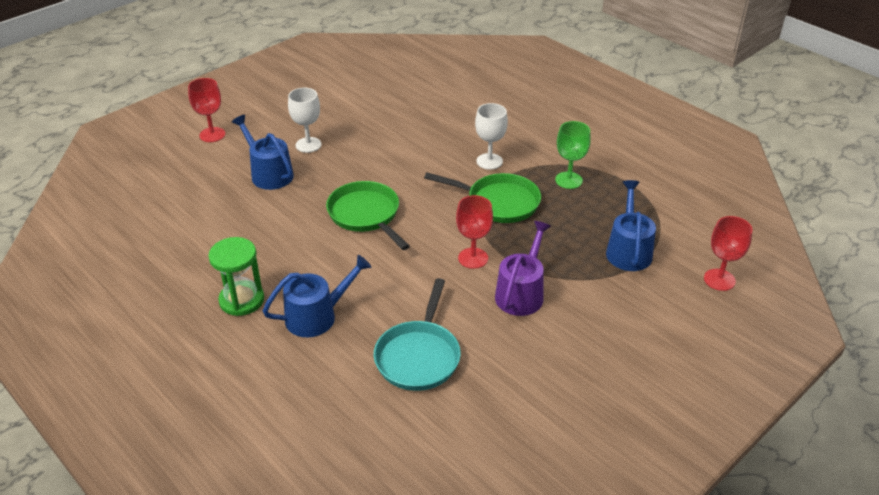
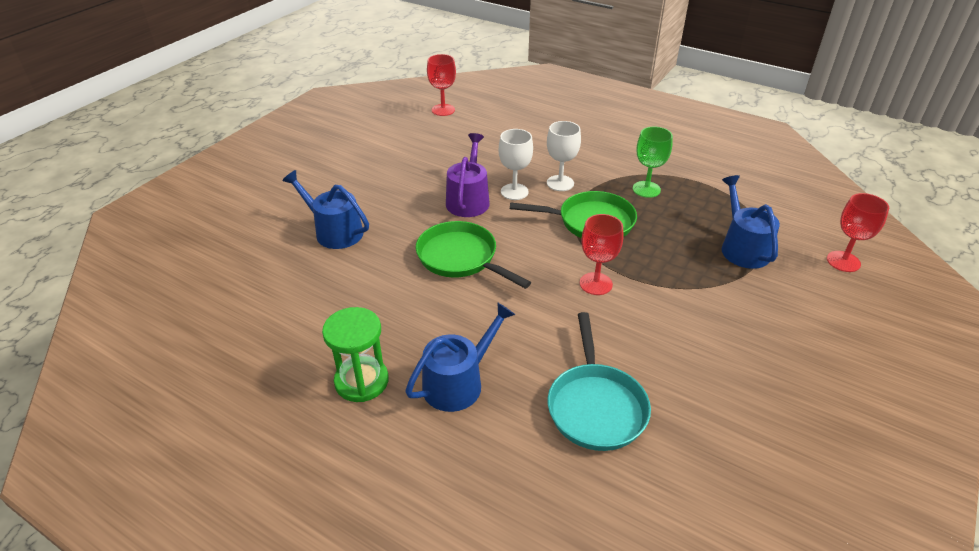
camera: 15 degrees left, 0 degrees up
red goblet [188,78,225,142] -> red goblet moved to [427,54,456,116]
white goblet [288,88,322,153] -> white goblet moved to [499,129,533,200]
purple watering can [495,221,551,316] -> purple watering can moved to [446,133,490,217]

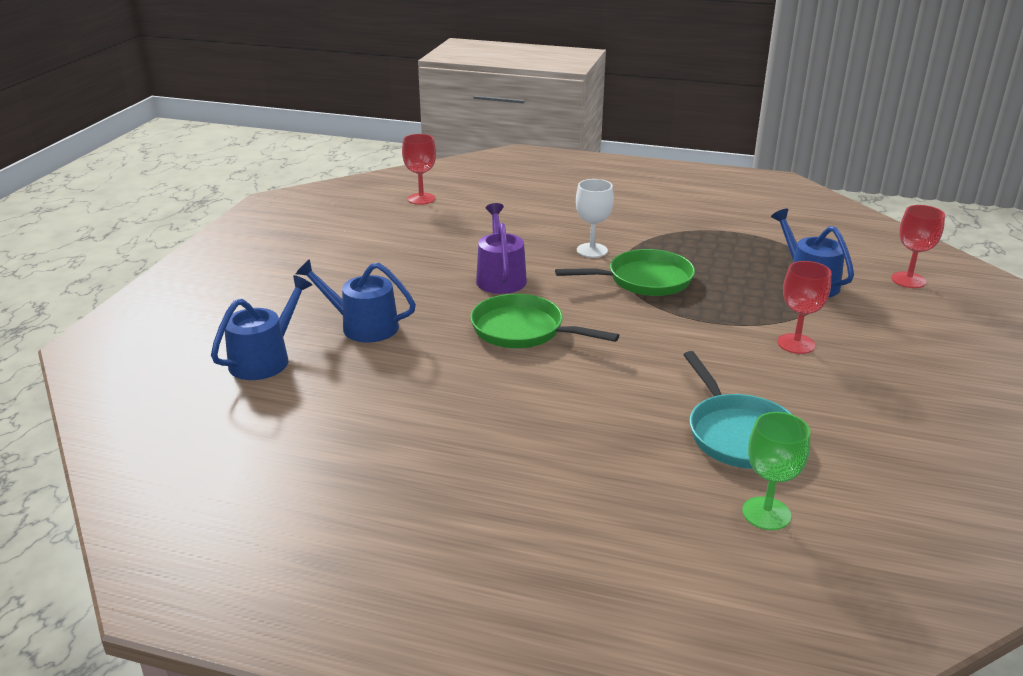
camera: 15 degrees left, 10 degrees down
green hourglass [322,307,389,402] -> none
blue watering can [405,302,515,412] -> blue watering can moved to [211,275,312,380]
white goblet [499,129,533,200] -> none
red goblet [580,214,623,295] -> red goblet moved to [777,261,831,354]
green goblet [633,127,673,198] -> green goblet moved to [742,412,810,530]

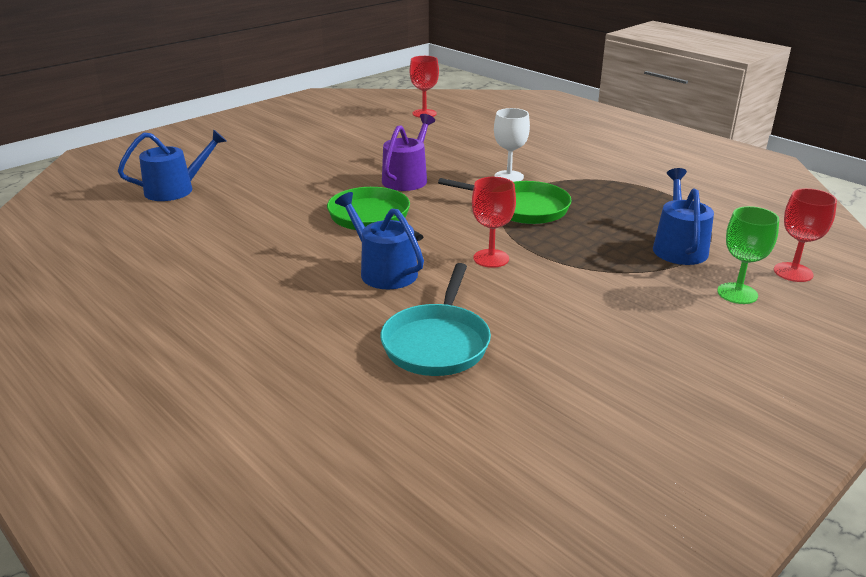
camera: 30 degrees right, 0 degrees up
blue watering can [296,259,416,343] -> blue watering can moved to [335,192,424,289]
green goblet [742,412,810,530] -> green goblet moved to [717,206,779,304]
red goblet [777,261,831,354] -> red goblet moved to [472,177,516,268]

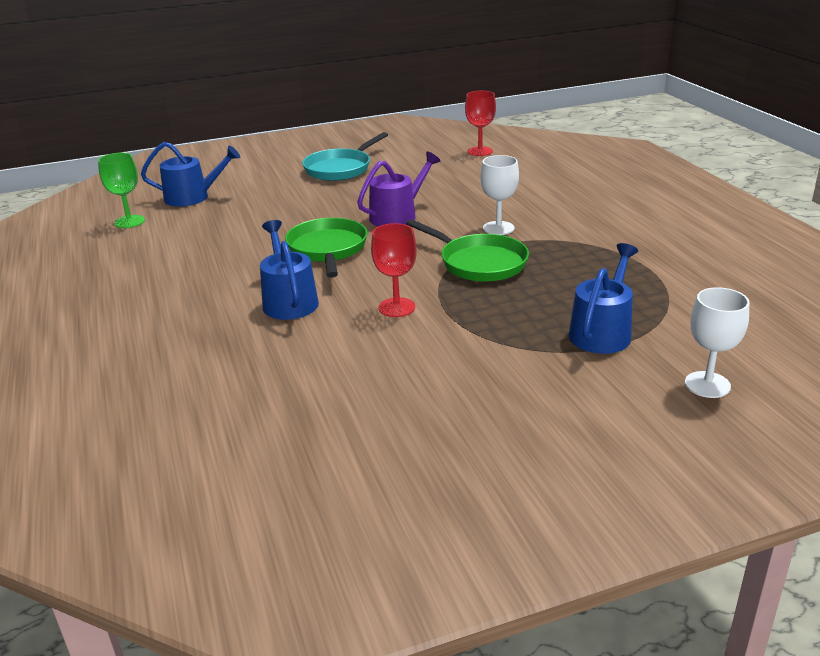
camera: 25 degrees right, 0 degrees up
turquoise pan [380,263,491,376] -> turquoise pan moved to [302,132,388,181]
green goblet [717,206,779,304] -> green goblet moved to [98,153,145,228]
red goblet [774,188,837,282] -> white goblet [685,287,749,398]

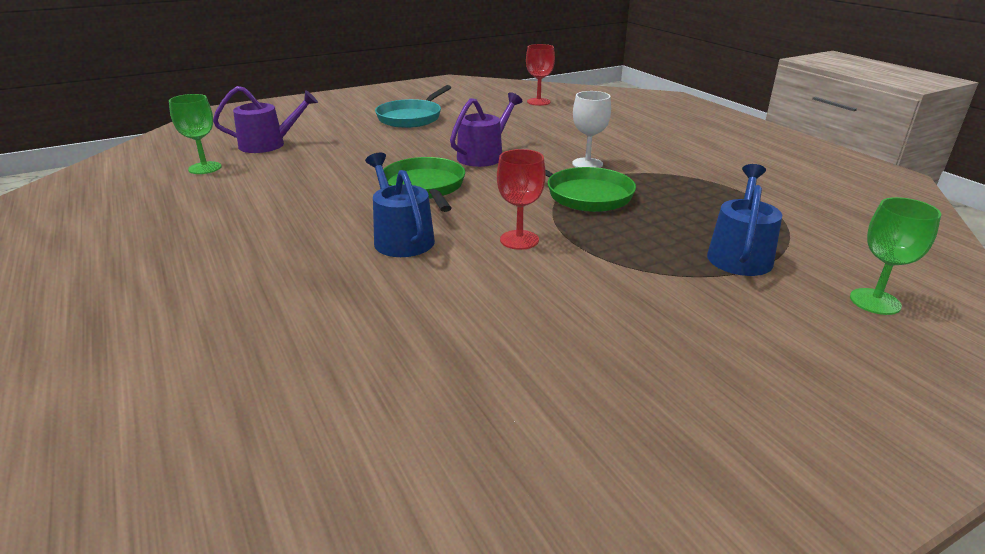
camera: 10 degrees left, 0 degrees up
blue watering can [141,142,240,207] -> purple watering can [213,86,318,153]
white goblet [685,287,749,398] -> green goblet [850,197,941,315]

